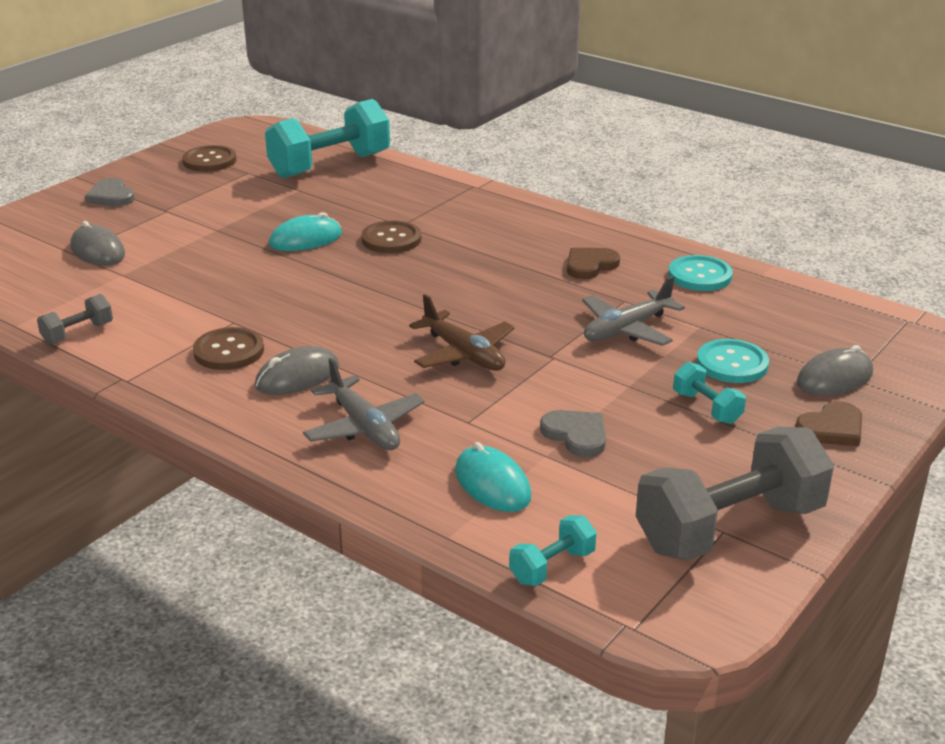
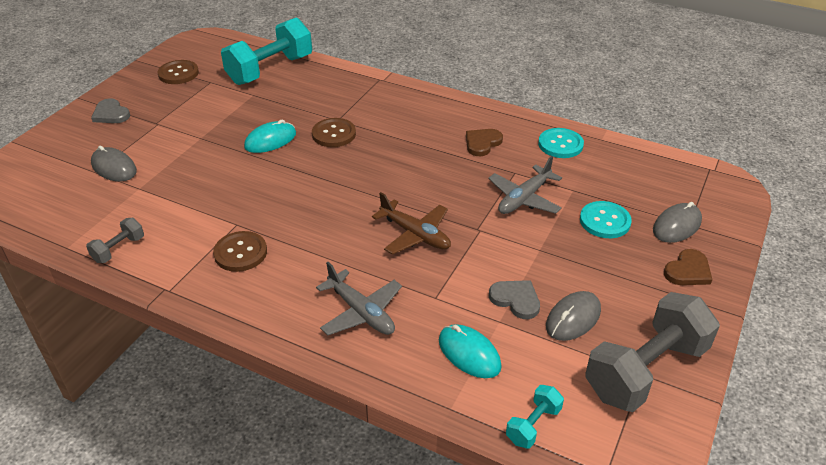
camera: 10 degrees left, 10 degrees up
grey mouse [255,346,339,395] -> grey mouse moved to [546,291,601,341]
turquoise dumbbell [673,362,746,424] -> none

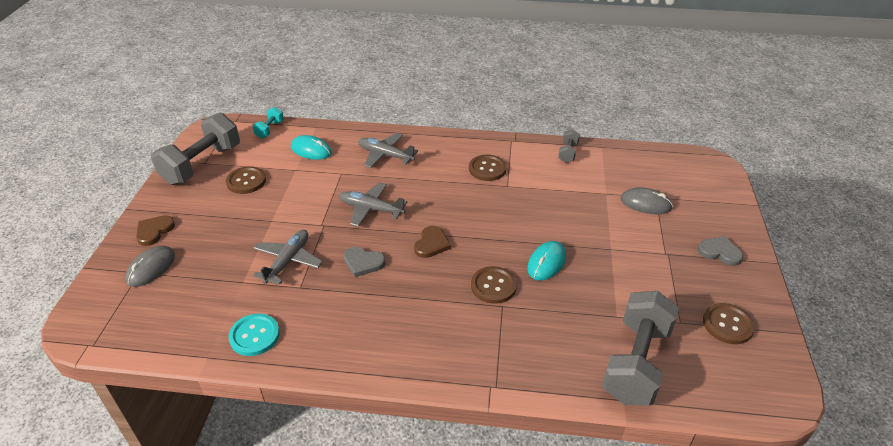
camera: 160 degrees right, 0 degrees up
turquoise dumbbell [221,17,312,85] -> grey dumbbell [602,291,679,406]
brown plane [372,192,451,255] -> grey plane [339,182,407,227]
brown heart [466,129,503,156] -> brown heart moved to [414,226,451,258]
grey heart [489,280,540,319] -> grey heart moved to [343,247,386,277]
grey mouse [546,291,601,341] -> brown button [226,166,266,194]
turquoise button [580,201,632,238] -> none

